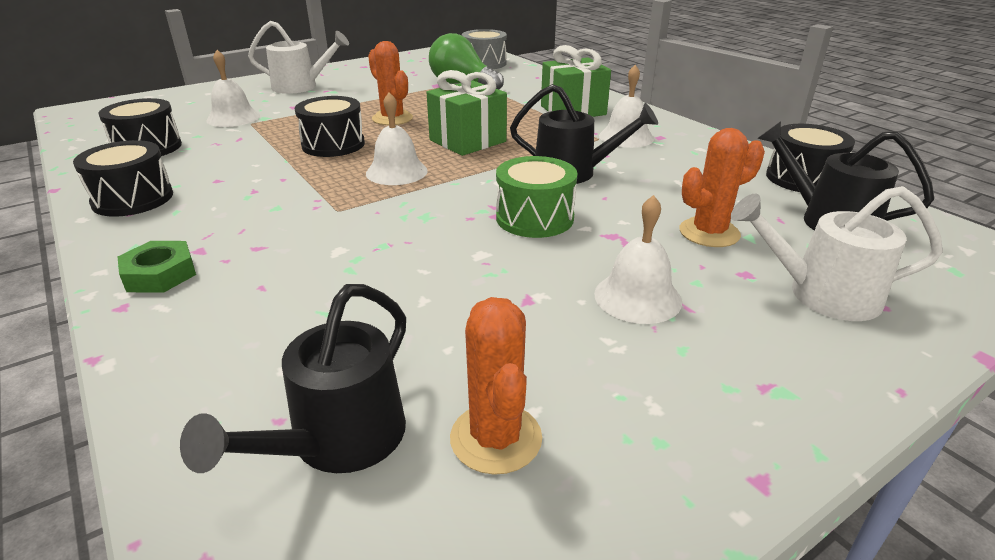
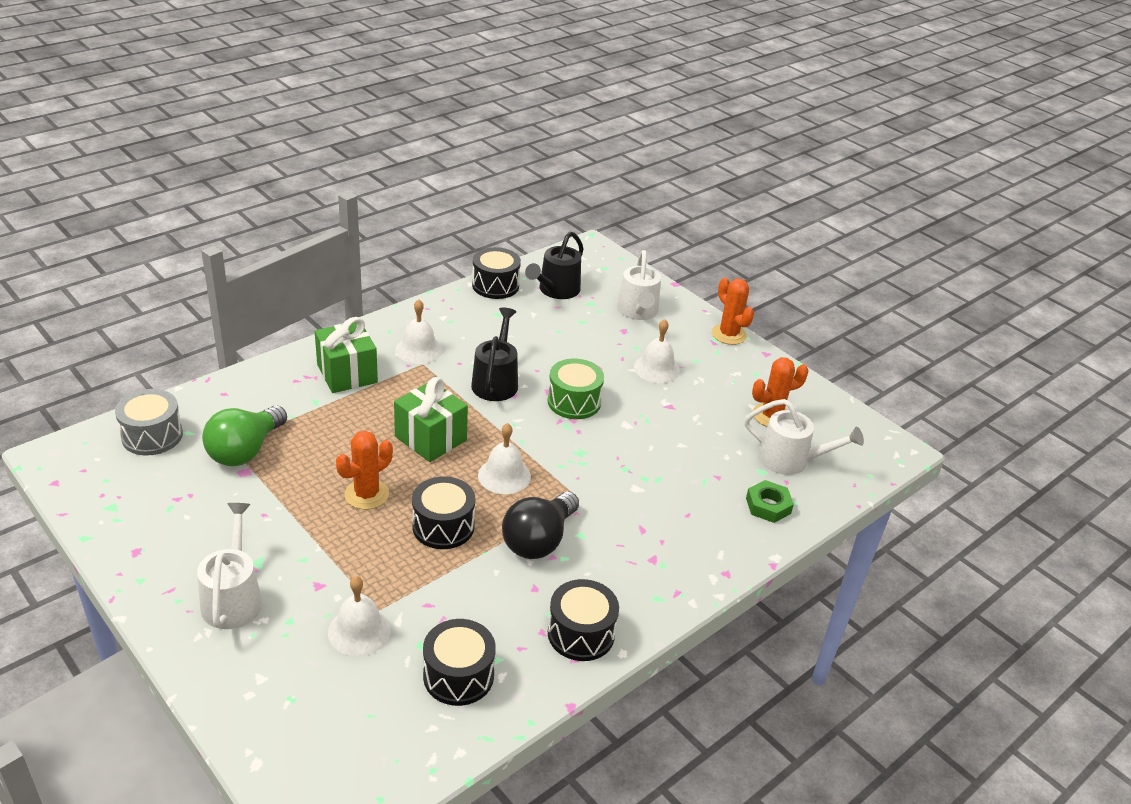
camera: 100 degrees left, 5 degrees up
green nut [118,241,196,293] -> green nut moved to [746,480,794,523]
black watering can [180,284,406,473] -> white watering can [745,399,864,475]
orange cactus [680,128,765,247] -> orange cactus moved to [712,278,754,345]
none -> black light bulb [502,491,579,559]

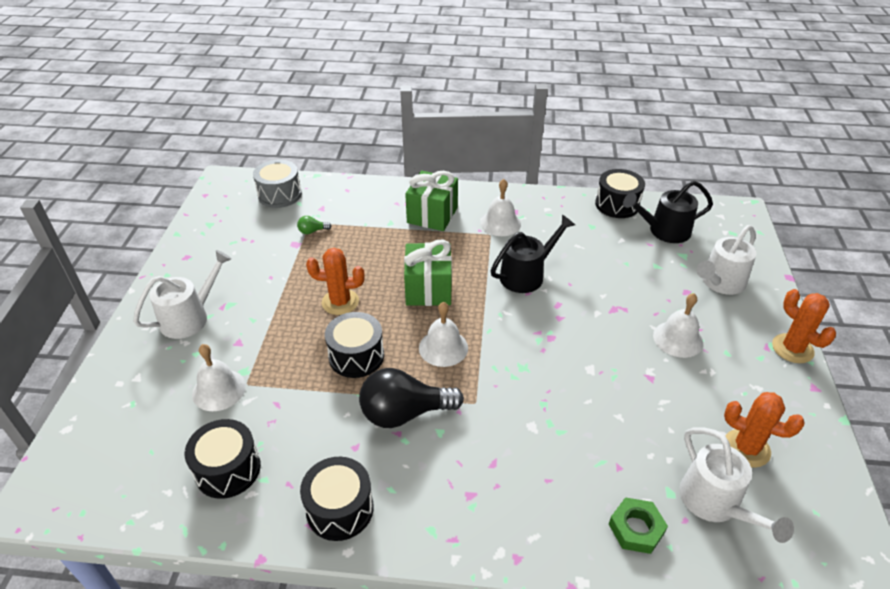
camera: 50 degrees right, 5 degrees up
green light bulb [202,405,287,466] -> green light bulb [297,216,331,234], size x0.42
green drum [548,359,604,419] -> none
orange cactus [712,278,754,345] -> orange cactus turned 45 degrees counterclockwise [772,289,836,363]

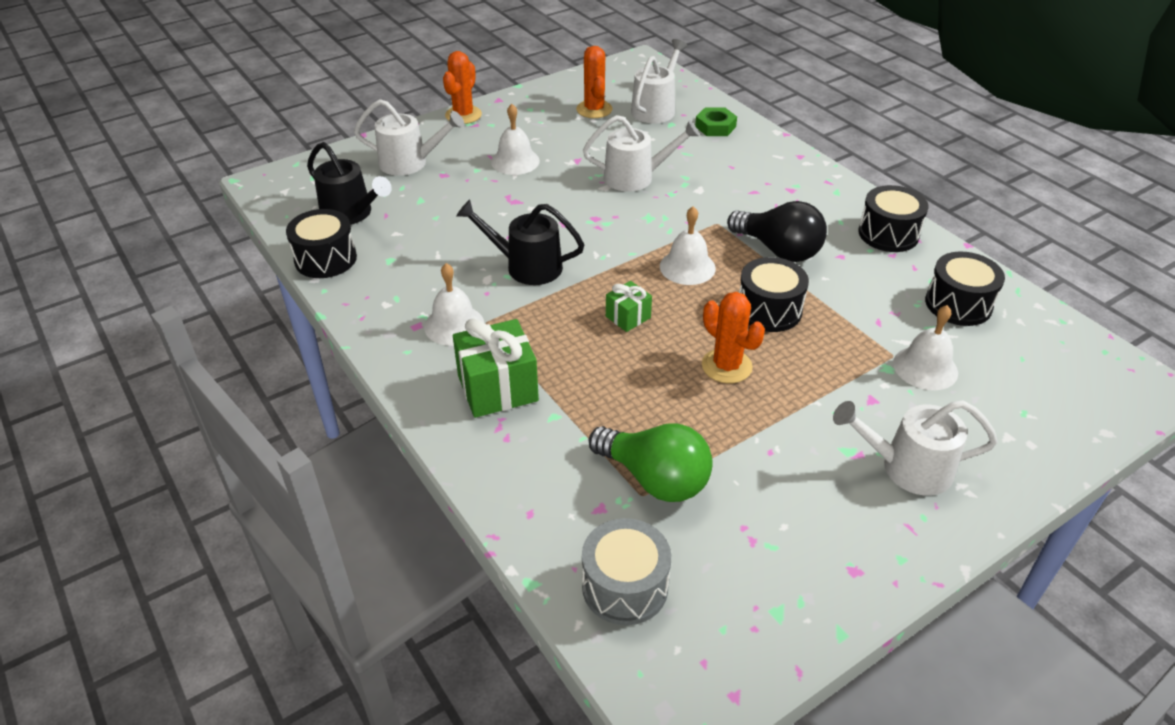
camera: 130 degrees left, 0 degrees up
green light bulb [297,216,331,234] -> green light bulb [589,423,713,502], size x2.39
green gift [404,240,452,306] -> green gift [606,281,652,332], size x0.54
none -> white watering can [583,115,700,192]

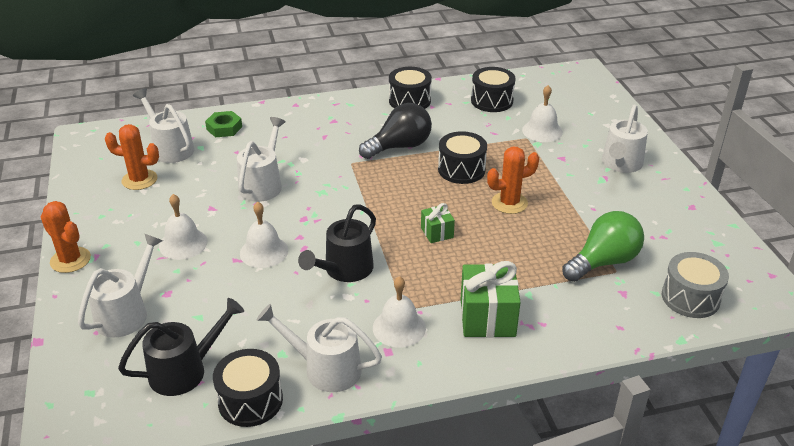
camera: 70 degrees left, 5 degrees down
white bell [660,206,716,285] -> white bell moved to [240,202,288,268]
none -> white watering can [257,304,382,392]

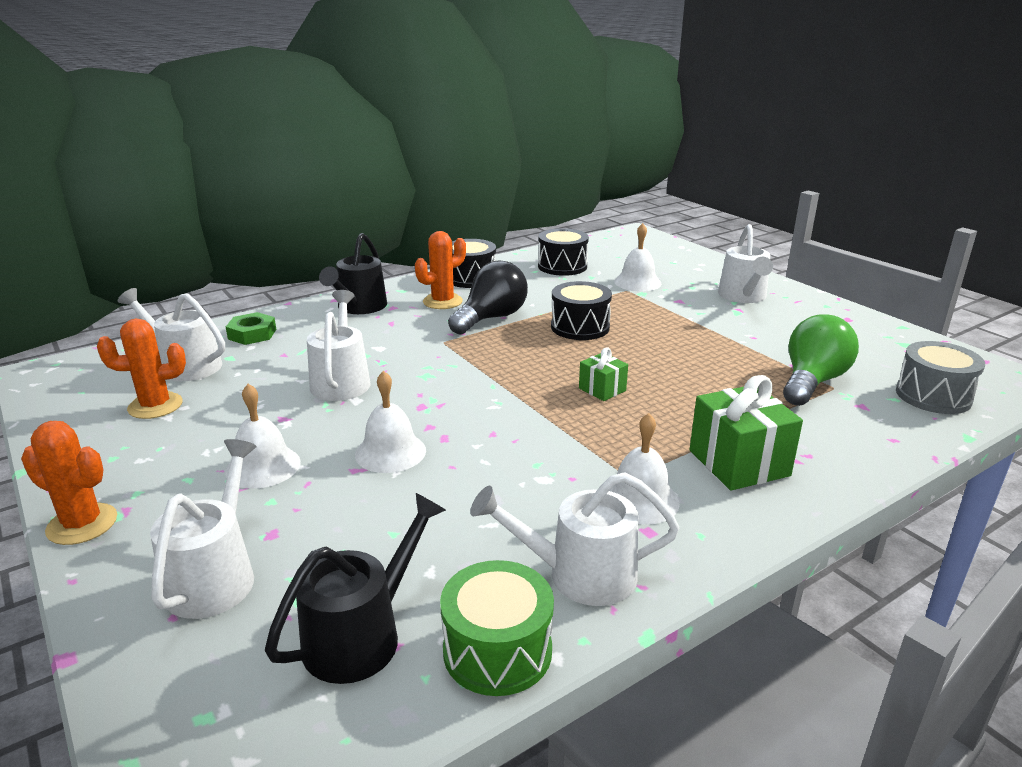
camera: 20 degrees left, 10 degrees down
black drum [213,349,283,427] -> green drum [440,560,554,696]
black watering can [298,204,376,282] -> black watering can moved to [319,233,387,314]
orange cactus [487,147,539,214] -> orange cactus moved to [415,231,466,309]

